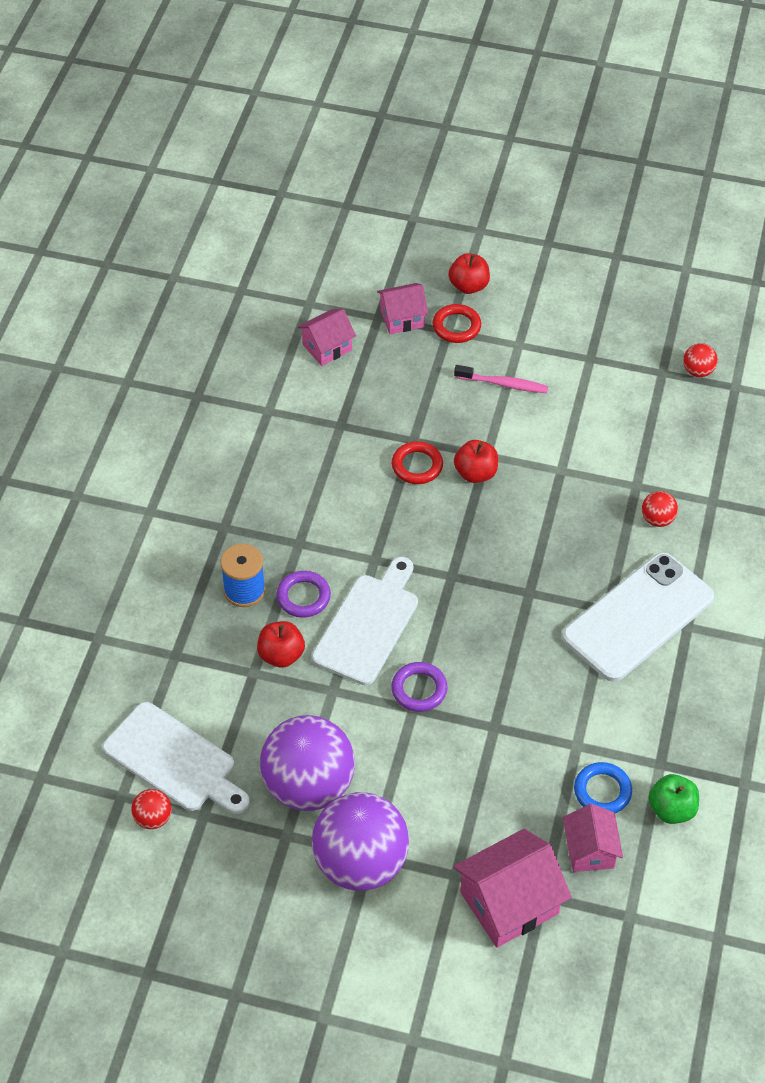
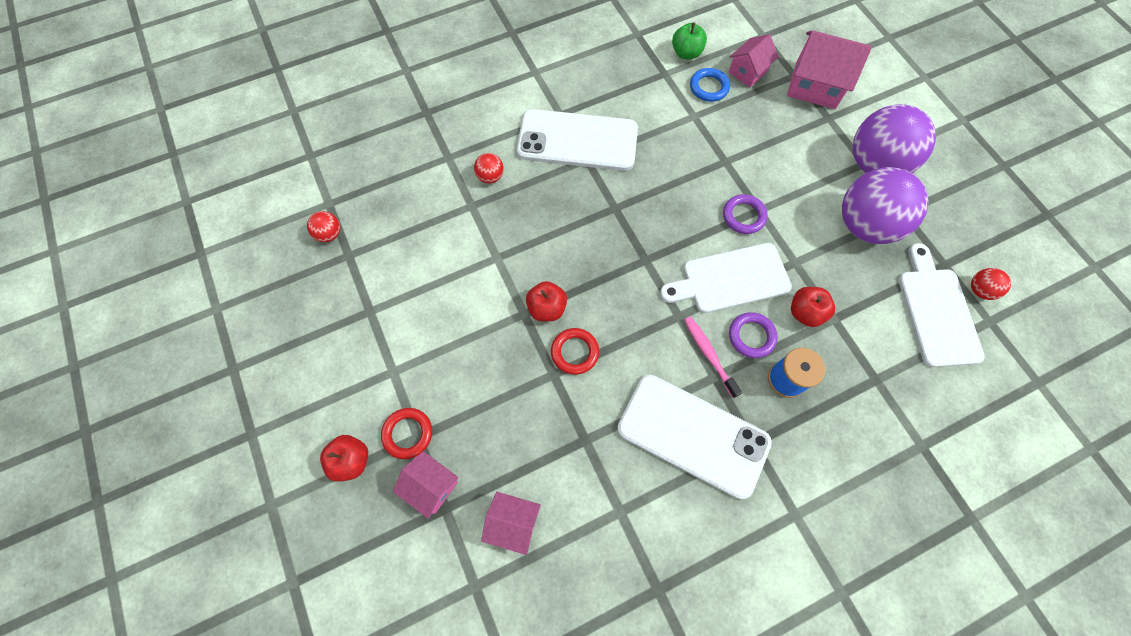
camera: 130 degrees left, 15 degrees up
pink toothbrush [454,365,548,393] -> pink toothbrush moved to [684,316,742,398]
none -> white phone [617,375,772,499]

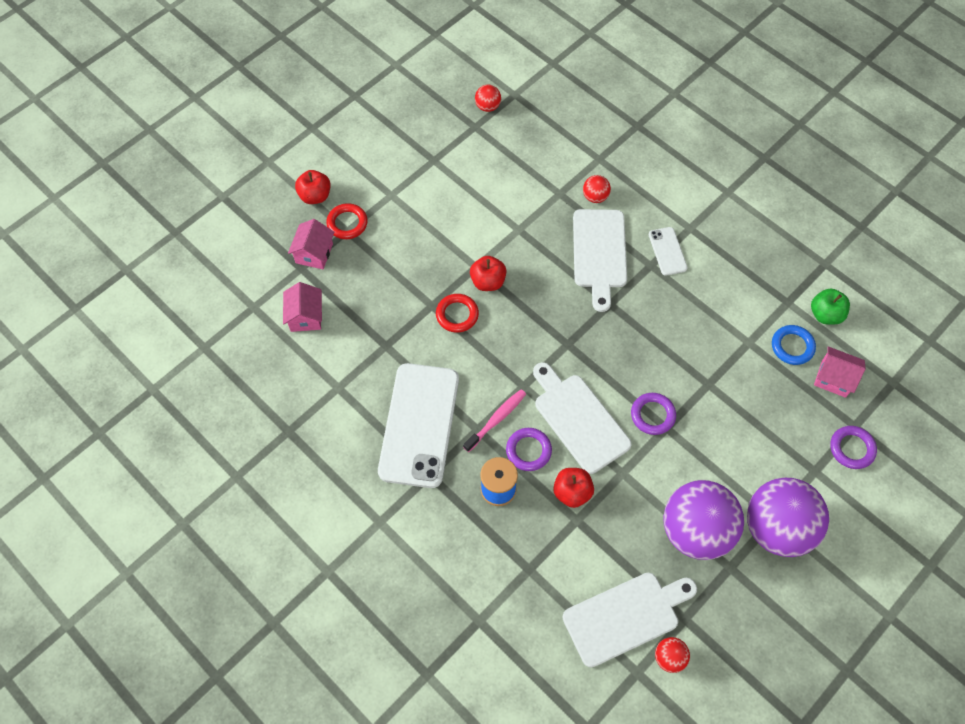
camera: 70 degrees right, 5 degrees down
white phone [517,109,638,171] -> white phone [649,227,688,276], size x0.45
pink house [787,30,872,109] -> purple ring [830,426,877,469]
none -> white cutting board [573,209,627,312]

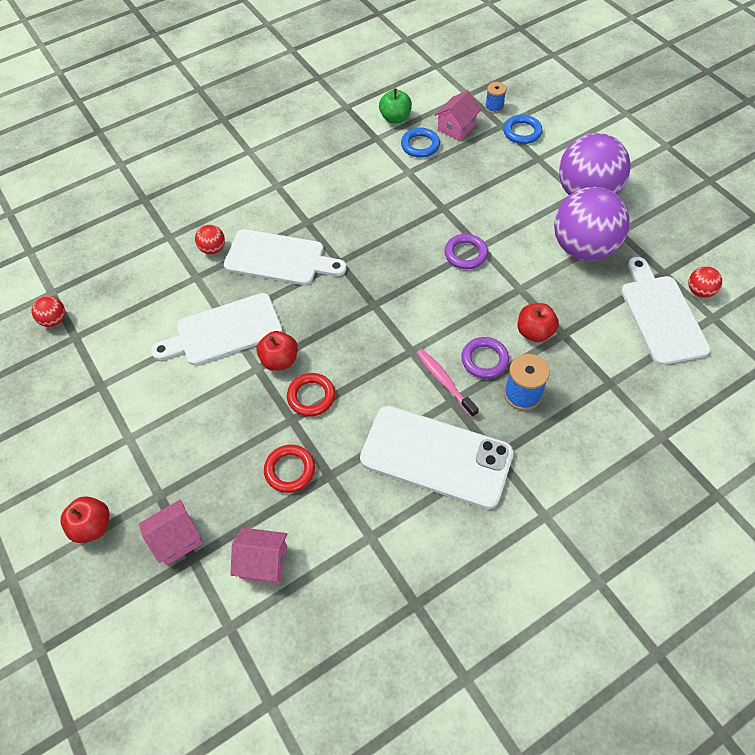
camera: 75 degrees left, 5 degrees down
pink house [288,219,334,269] -> pink house turned 60 degrees counterclockwise [139,499,203,565]
red ring [326,203,368,239] -> red ring moved to [264,445,315,493]
white cutting board [533,362,632,474] -> white cutting board moved to [151,293,283,365]
white phone [649,227,688,276] -> none
purple ring [830,426,877,469] -> blue ring [503,115,543,144]
none -> blue spool [485,82,506,114]

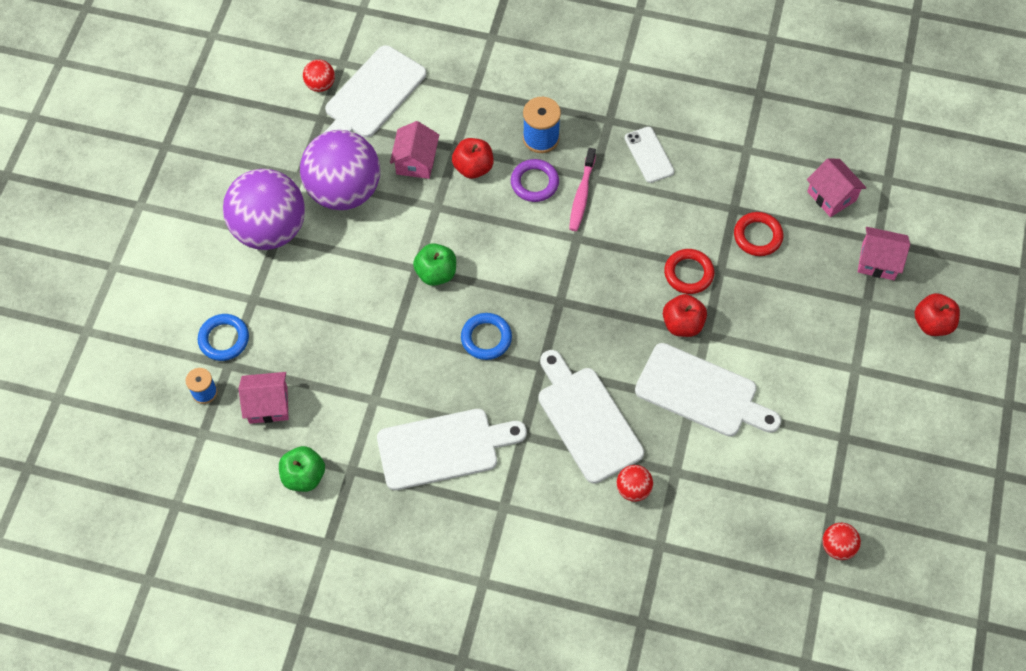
camera: 135 degrees left, 5 degrees up
white phone [360,406,514,509] -> white phone [625,127,674,183], size x0.45
blue ring [401,128,440,158] -> blue ring moved to [461,313,512,360]
purple ring [444,234,488,269] -> green apple [413,243,456,286]
none -> white cutting board [377,409,527,490]
none -> pink house [390,121,439,179]

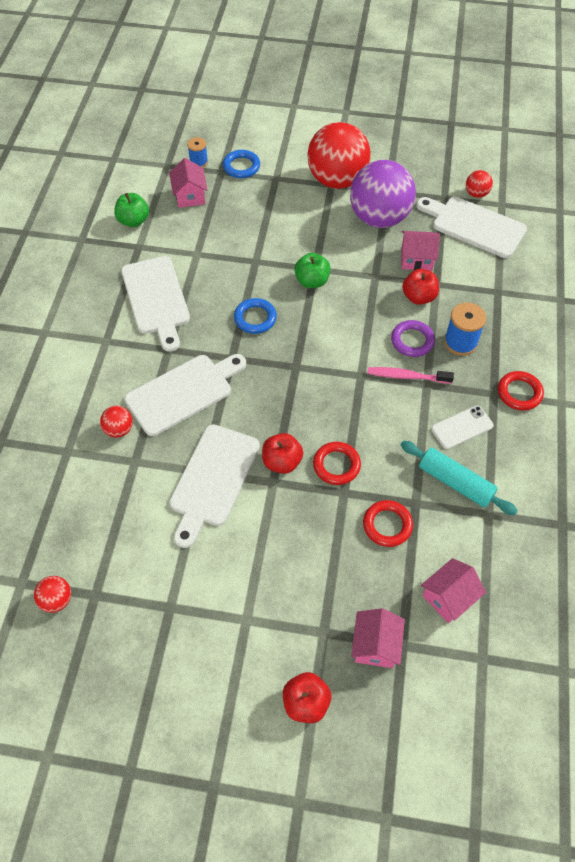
camera: 85 degrees right, 5 degrees down
purple ball [223,169,305,250] -> red ball [307,122,371,189]
none -> turquoise rolling pin [401,441,518,515]
none -> red ring [498,371,544,411]

